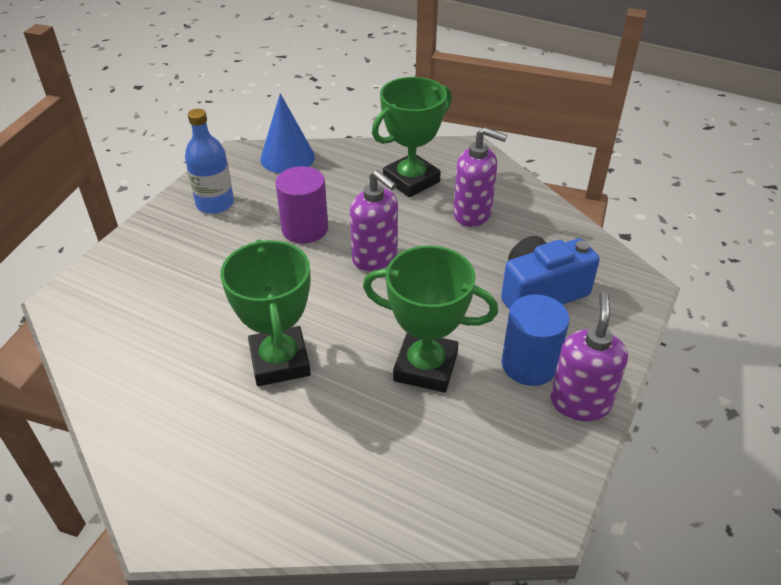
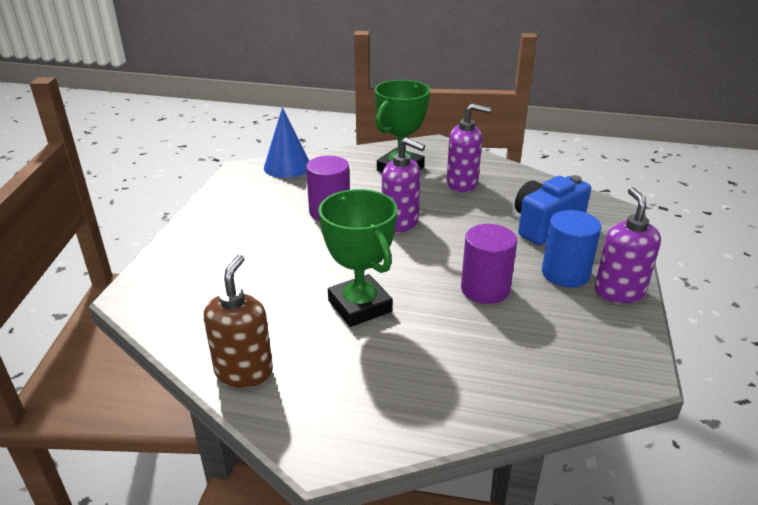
camera: 15 degrees left, 10 degrees down
blue bottle [185,109,234,214] -> none
green trophy [363,246,498,393] -> purple cylinder [461,224,517,304]
none -> brown soap dispenser [204,255,273,388]

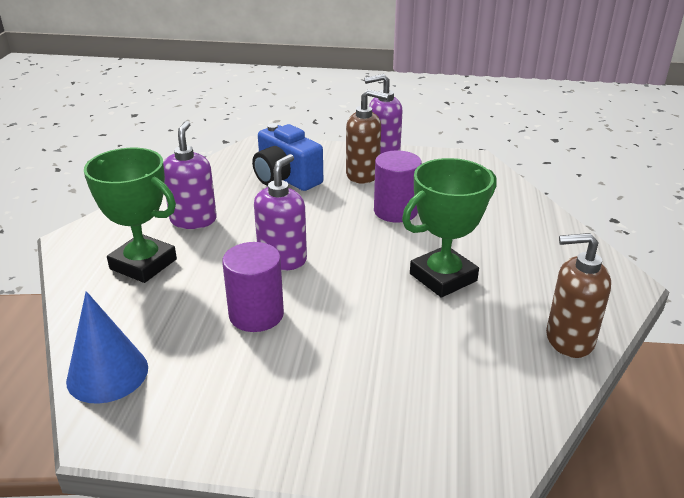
camera: 95 degrees left, 0 degrees up
blue cylinder [542,210,601,288] -> brown soap dispenser [346,89,388,184]

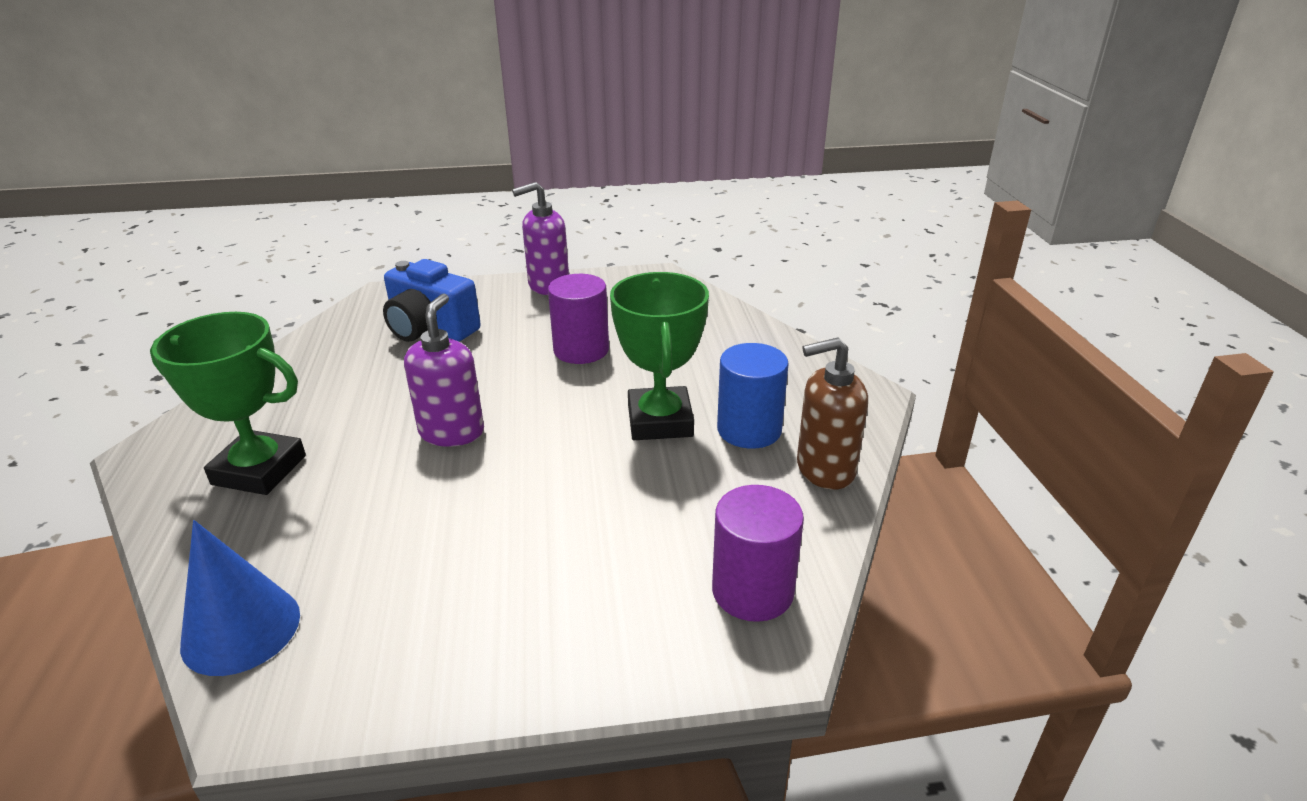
camera: 15 degrees left, 0 degrees up
purple soap dispenser [163,121,217,229] -> none
purple cylinder [222,242,284,332] -> purple cylinder moved to [712,485,804,622]
brown soap dispenser [346,89,388,184] -> none
green trophy [402,158,496,298] -> green trophy turned 45 degrees counterclockwise [610,272,709,440]
none -> blue cylinder [717,343,789,449]

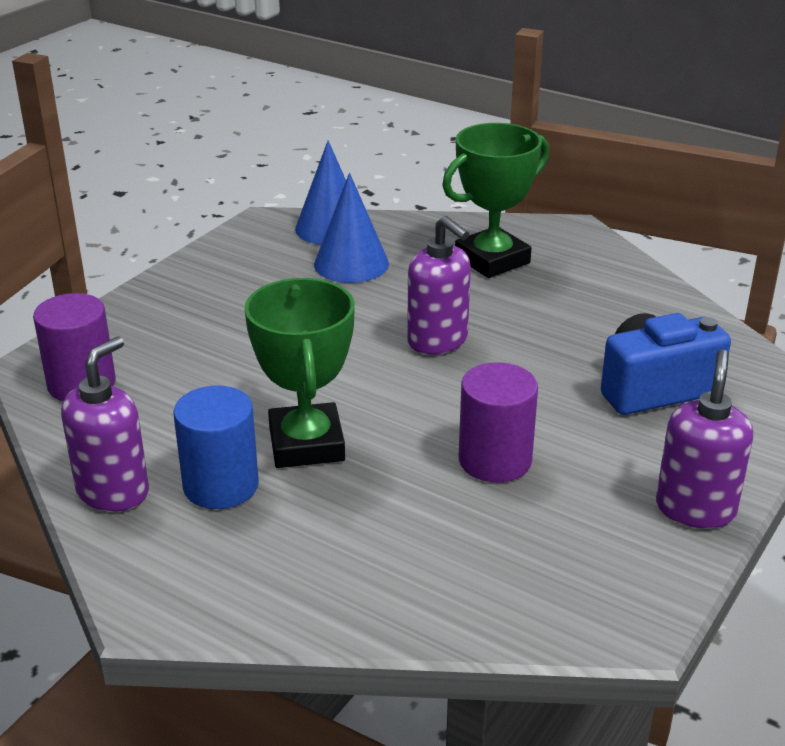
camera: 130 degrees right, 0 degrees up
green trophy [610,272,709,440] -> green trophy turned 45 degrees clockwise [245,278,355,468]
brown soap dispenser [797,337,868,490] -> purple soap dispenser [61,337,149,512]
none -> blue cone [314,173,389,283]

